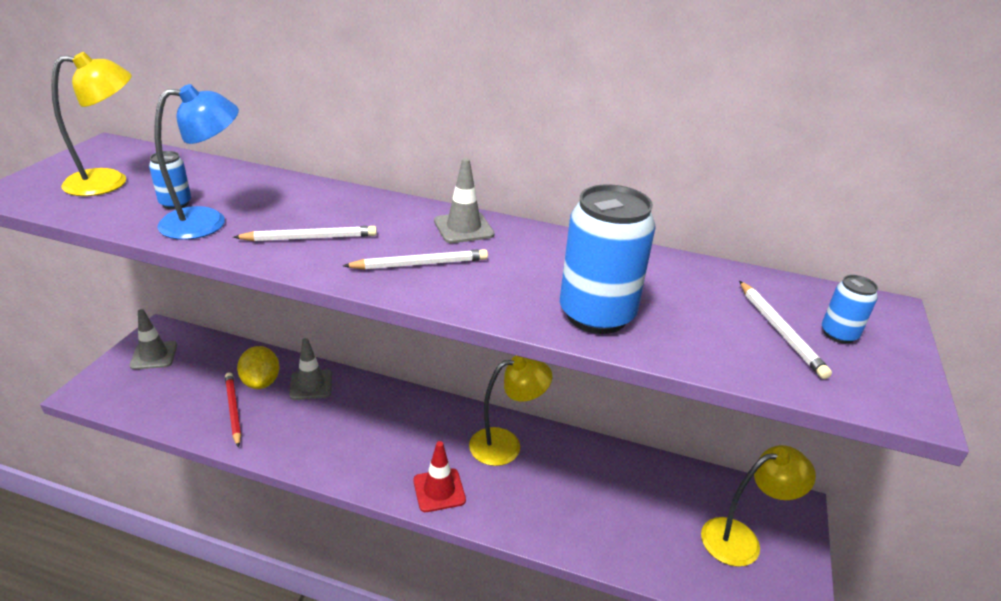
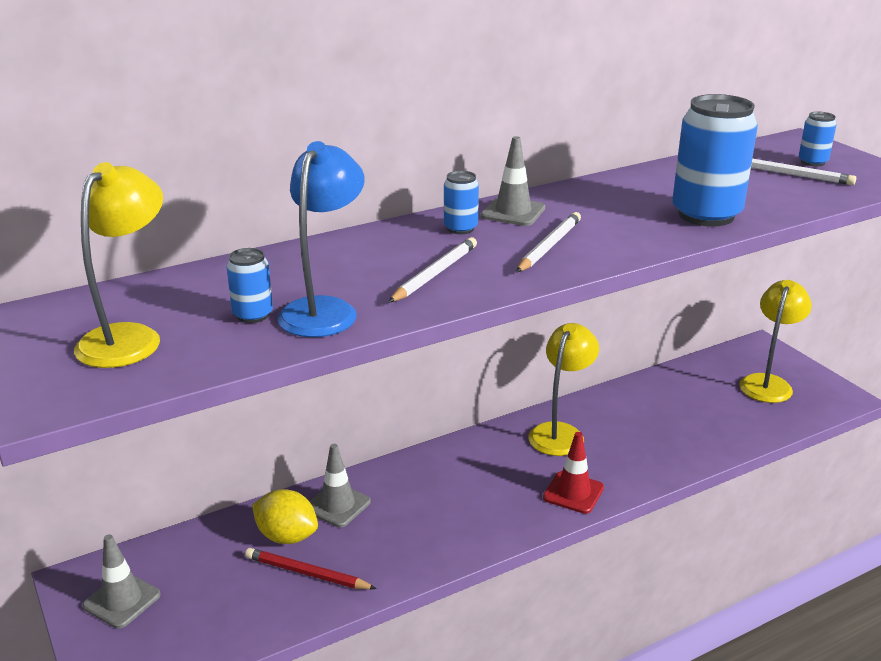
camera: 45 degrees left, 5 degrees down
none -> blue can [444,171,479,234]

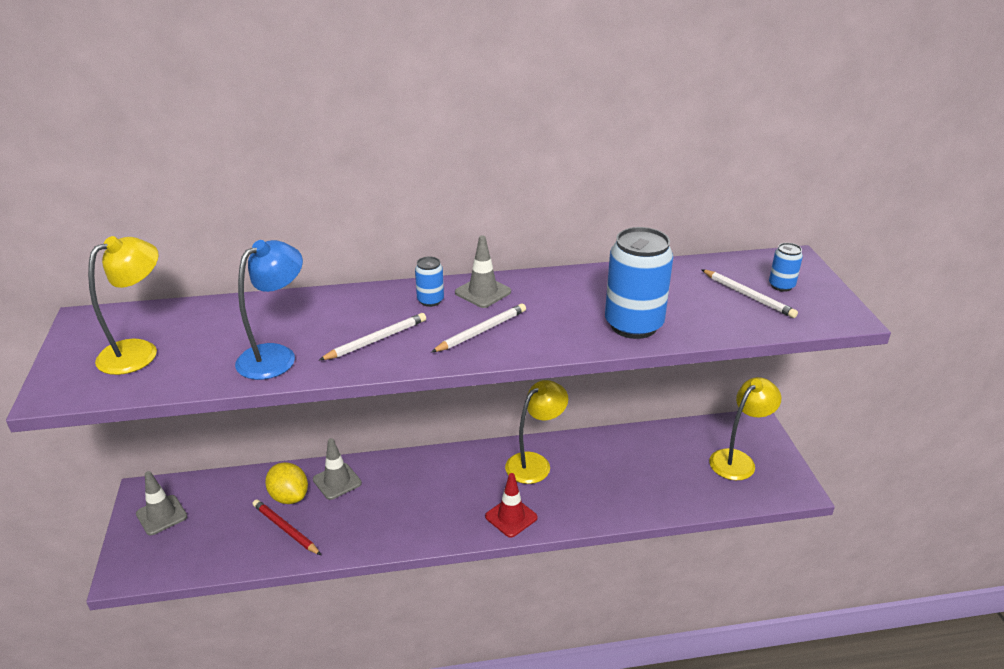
camera: 20 degrees right, 5 degrees up
blue can [227,248,273,323] -> none

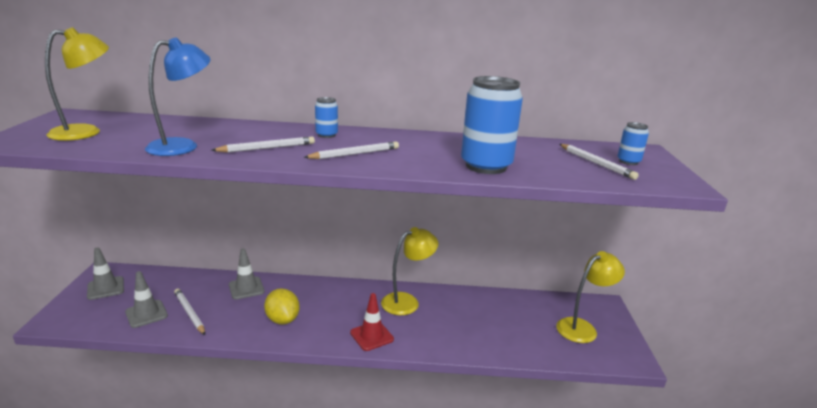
camera: 10 degrees right, 10 degrees down
red pencil [252,499,321,555] -> white pencil [174,289,205,335]
yellow lemon [265,462,308,504] -> yellow lemon moved to [264,288,300,324]
grey traffic cone [455,235,511,308] -> grey traffic cone moved to [125,271,168,328]

